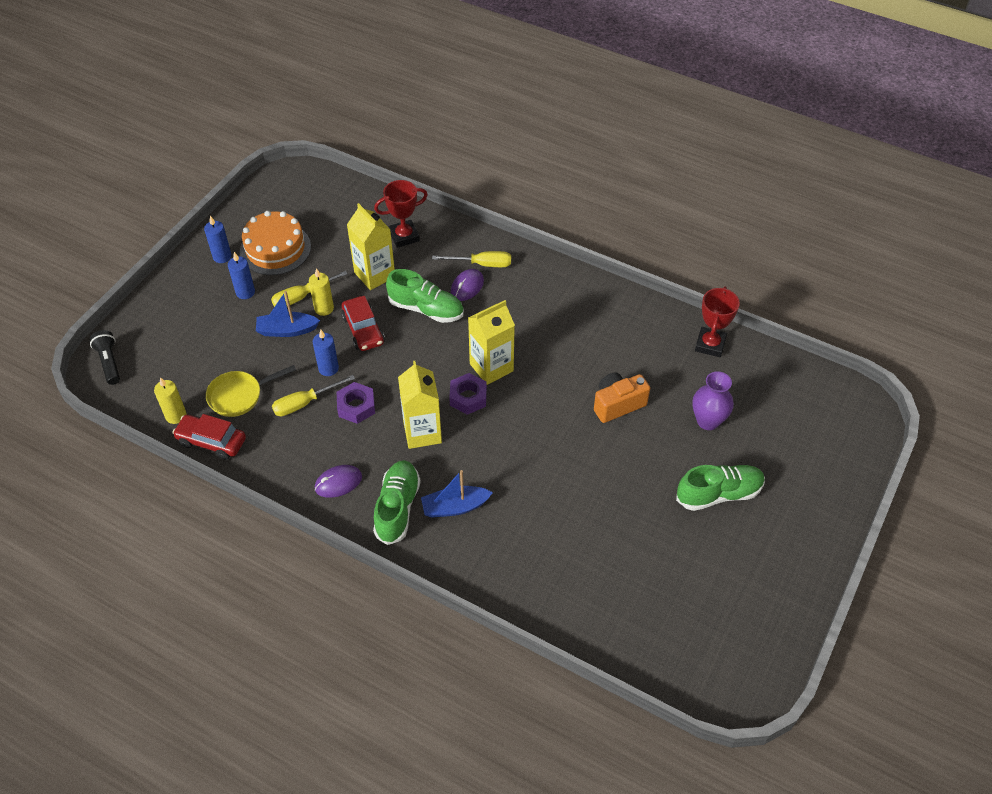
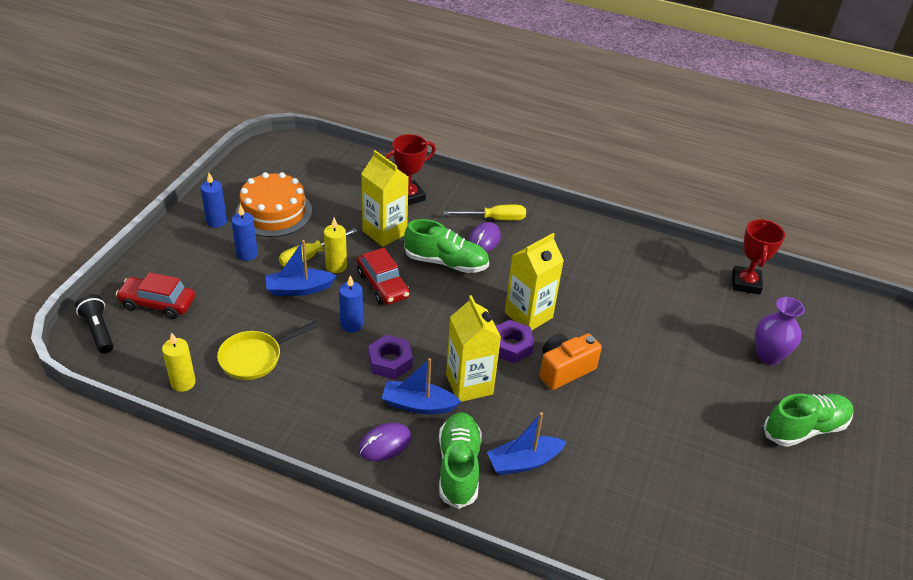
camera: 10 degrees left, 10 degrees down
red car [172,414,246,460] -> red car moved to [116,272,195,319]
yellow screwdriver [272,375,355,416] -> none
orange camera [594,372,650,423] -> orange camera moved to [539,333,602,390]
none -> blue boat [382,358,461,414]

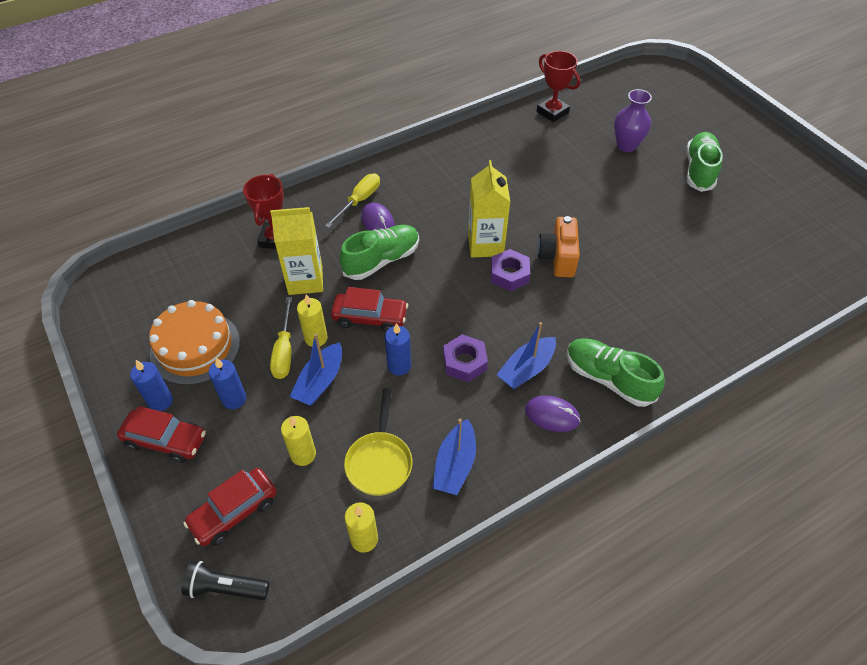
camera: 50 degrees left, 10 degrees up
purple mouse [358,423,411,461] -> purple mouse turned 75 degrees counterclockwise [525,396,581,432]
yellow carton [446,295,501,402] -> none
blue boat [487,412,567,475] -> blue boat moved to [433,419,476,495]
none -> red car [117,406,206,463]
none -> yellow candle [281,416,316,466]

